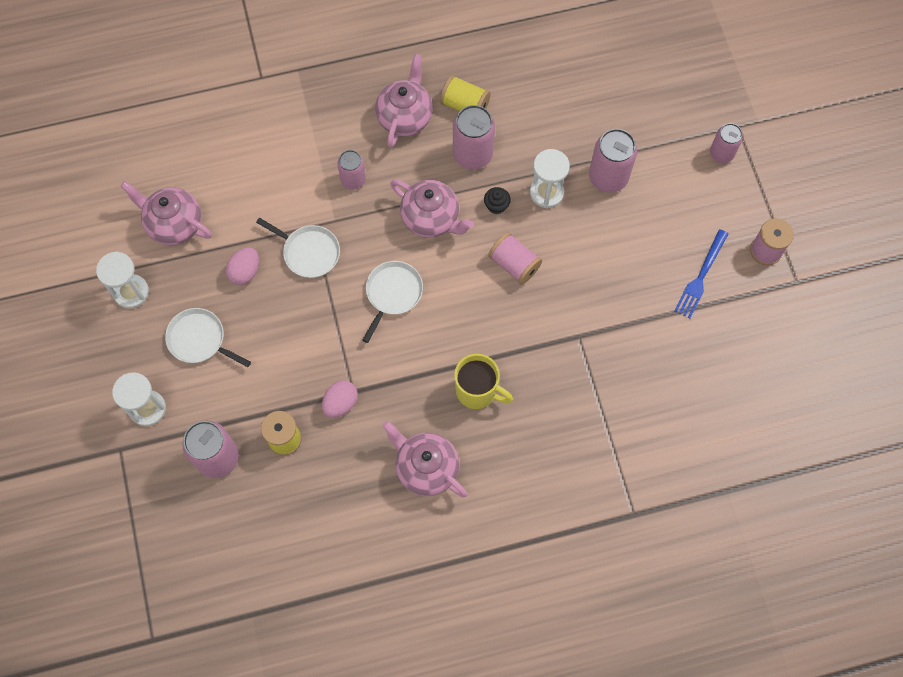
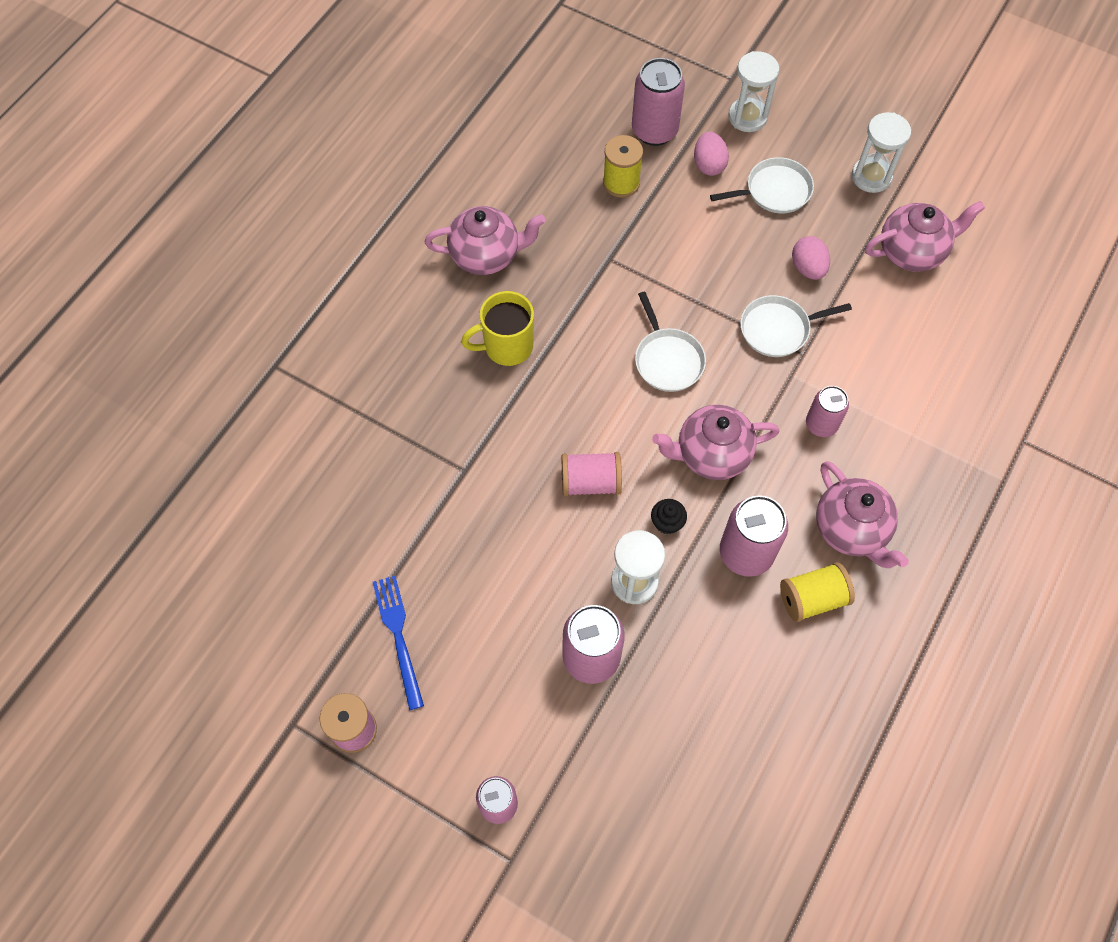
camera: 135 degrees right, 5 degrees down
pink egg [322,381,358,418] -> pink egg moved to [694,132,729,176]

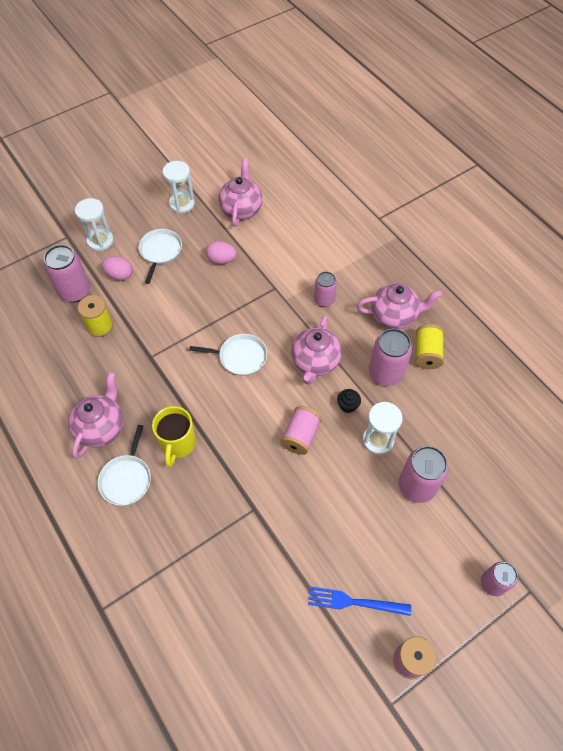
camera: 65 degrees left, 5 degrees down
white pan [740,295,852,357] -> white pan moved to [98,425,151,506]

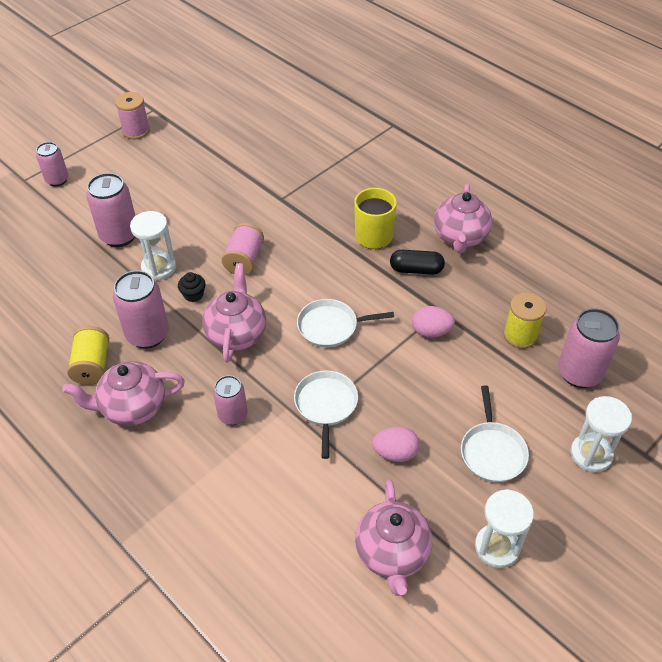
camera: 170 degrees right, 10 degrees down
white pan [98,425,151,506] -> white pan moved to [294,370,358,459]
pink egg [102,256,133,281] -> pink egg moved to [412,306,455,338]
blue fork [308,587,411,616] -> none
none -> black capsule [390,250,445,275]

